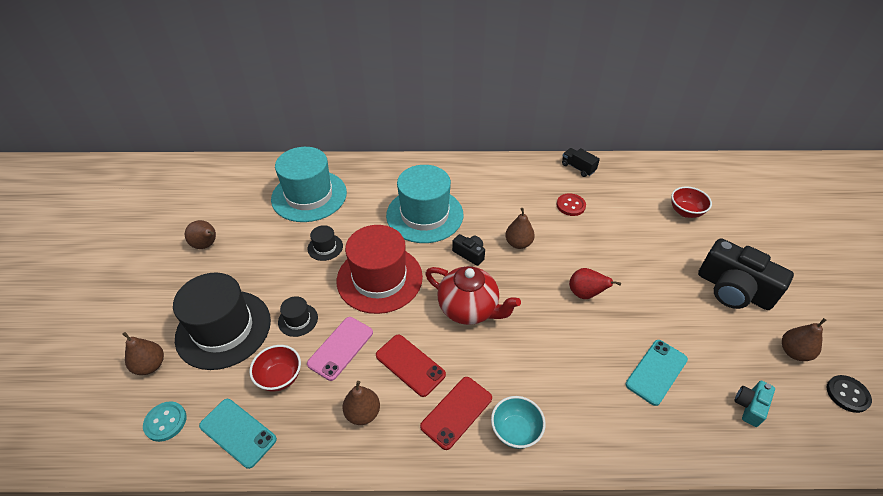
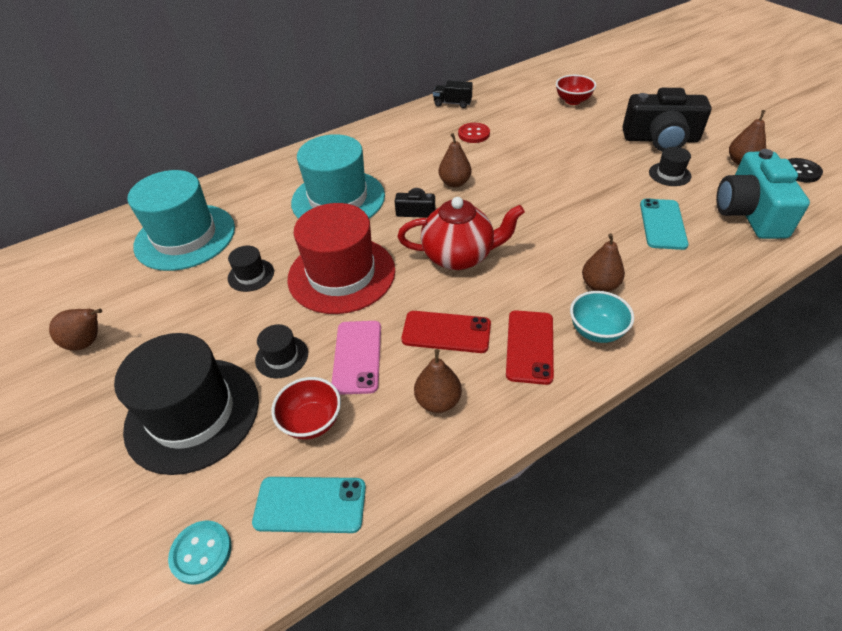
camera: 30 degrees left, 0 degrees up
brown pear [122,332,164,375] -> brown pear moved to [582,233,625,292]
red pear [569,268,621,299] -> none
turquoise camera [735,381,775,427] -> turquoise camera [716,149,810,239], size x2.11
none -> black hat [649,147,691,186]

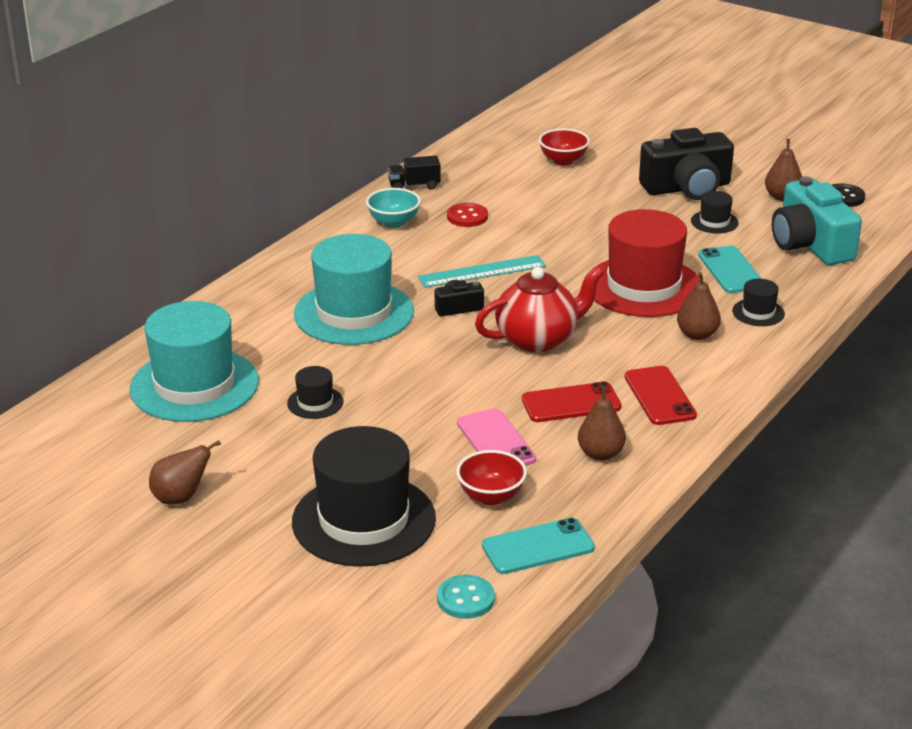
camera: 25 degrees left, 15 degrees down
black hat [255,324,308,378] -> black hat moved to [732,279,785,326]
red hat [287,203,395,314] -> red hat moved to [594,209,700,317]
brown pear [439,133,471,187] -> turquoise ruler [418,255,546,288]
turquoise bowl [570,291,634,343] -> turquoise bowl moved to [366,188,421,228]

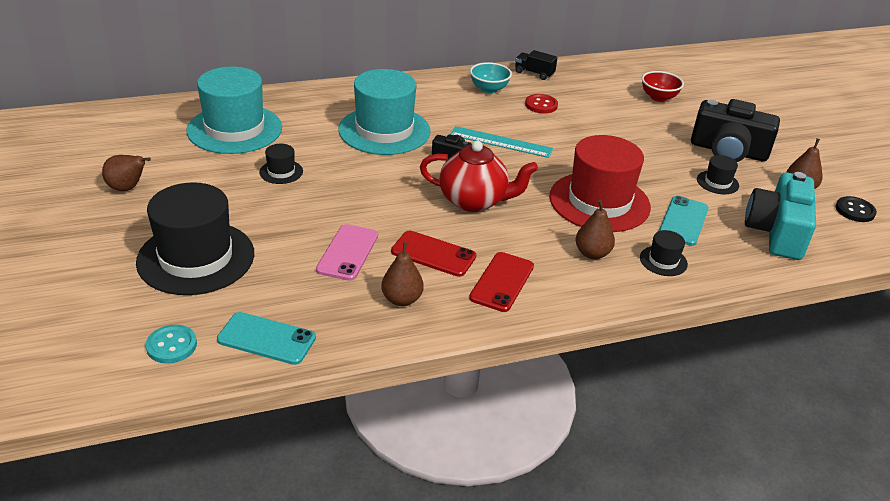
camera: 35 degrees right, 5 degrees up
red bowl [456,450,527,505] -> none

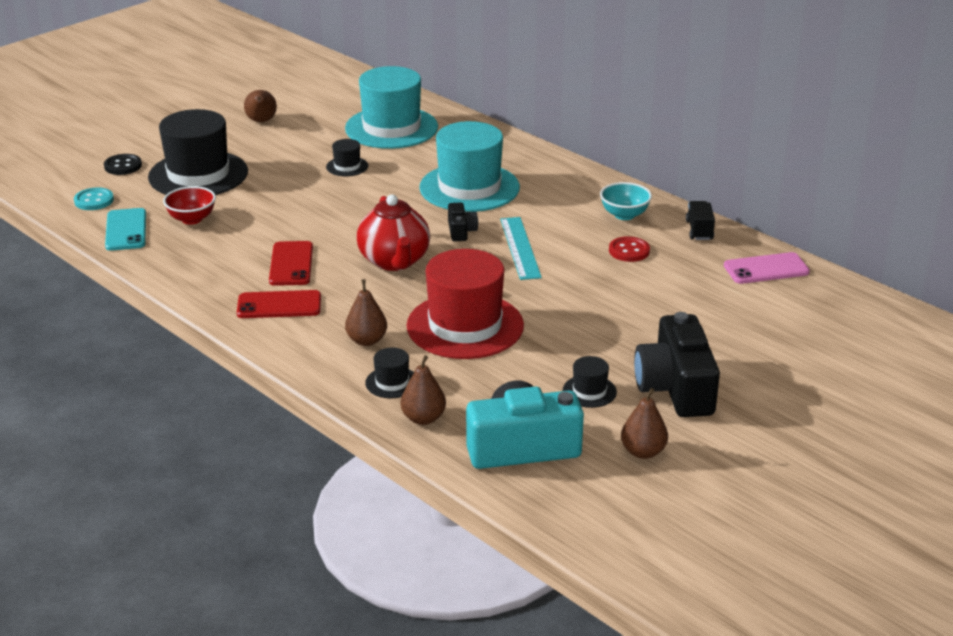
camera: 65 degrees right, 5 degrees down
pink phone [316,224,378,281] -> pink phone moved to [724,252,810,284]
brown pear [381,242,424,306] -> brown pear moved to [401,355,446,425]
red bowl [642,71,684,102] -> red bowl moved to [163,186,216,225]
turquoise phone [659,196,709,246] -> none
black button [836,196,877,222] -> black button moved to [104,154,142,175]

